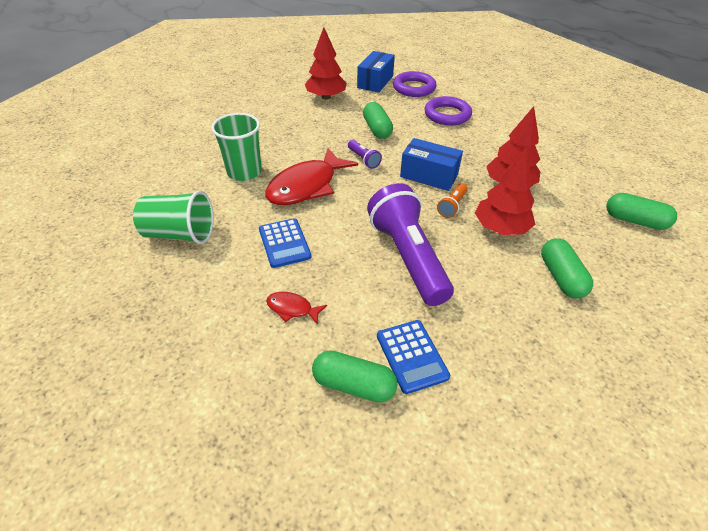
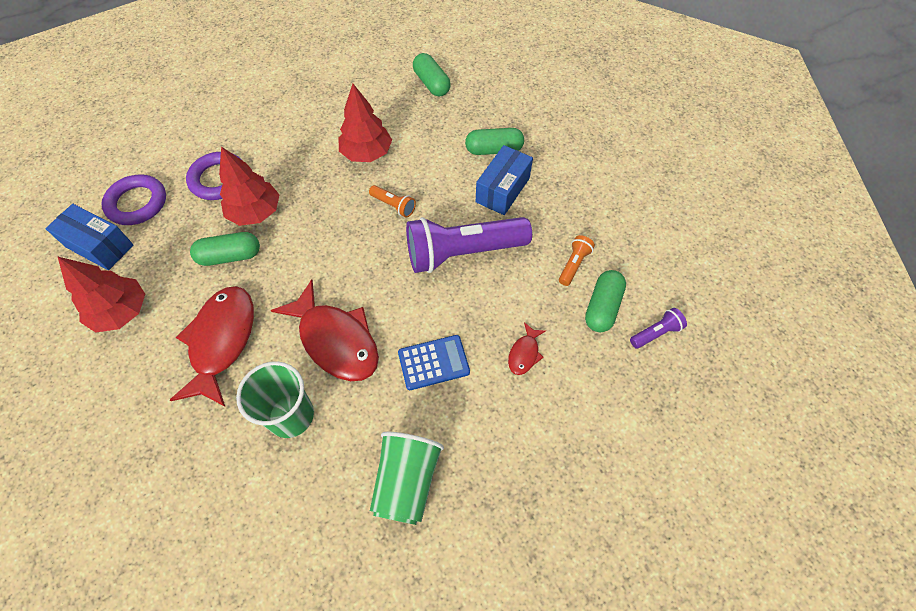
camera: 85 degrees left, 15 degrees up
purple flashlight [348,140,382,169] -> purple flashlight moved to [630,308,687,349]
blue calculator [377,320,450,394] -> orange flashlight [559,235,595,286]
blue box [400,138,463,191] -> blue box moved to [476,145,533,215]
red tree [475,148,535,235] -> red tree moved to [219,146,280,226]
green capsule [606,193,677,230] -> green capsule turned 60 degrees counterclockwise [413,53,450,96]
none -> red fish [170,286,254,407]

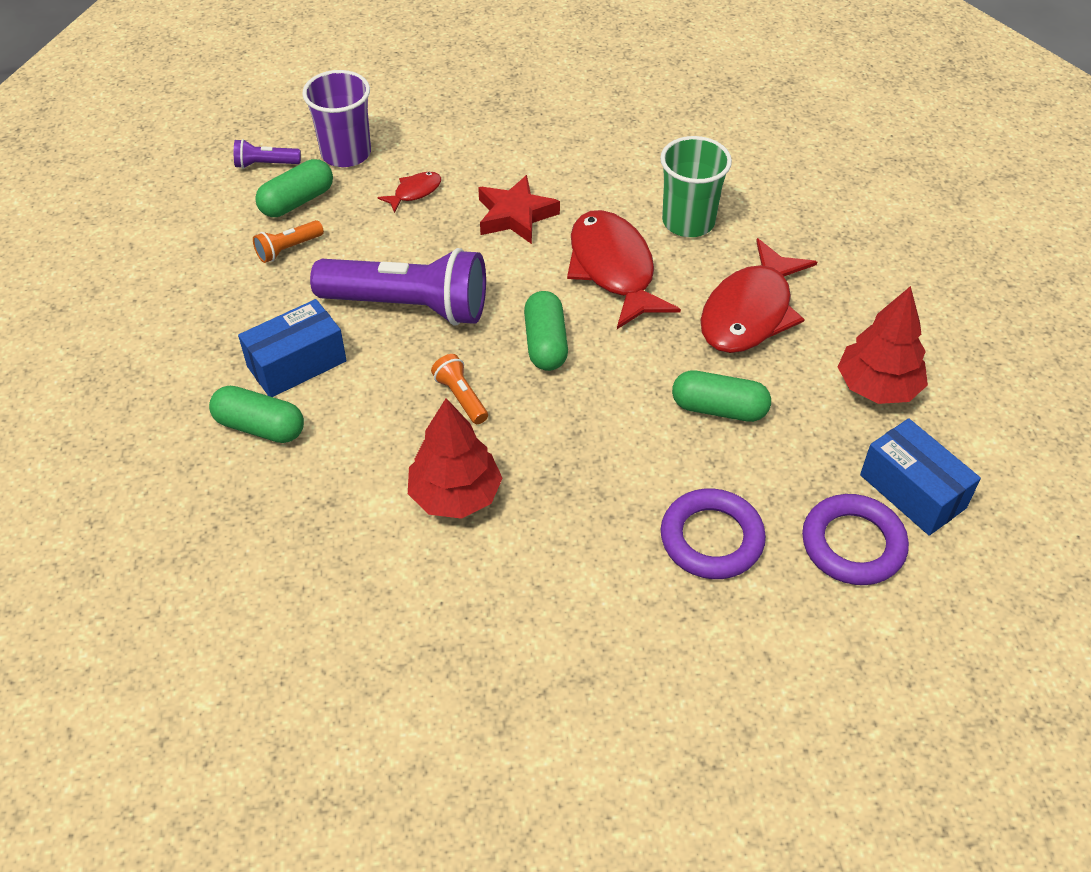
camera: 155 degrees left, 10 degrees down
red tree [219,146,280,226] -> none
green cup [370,432,444,525] -> none
blue calculator [398,335,470,390] -> red star [478,175,560,244]
green capsule [413,53,450,96] -> green capsule moved to [524,291,568,371]
none -> purple cup [302,70,371,167]

